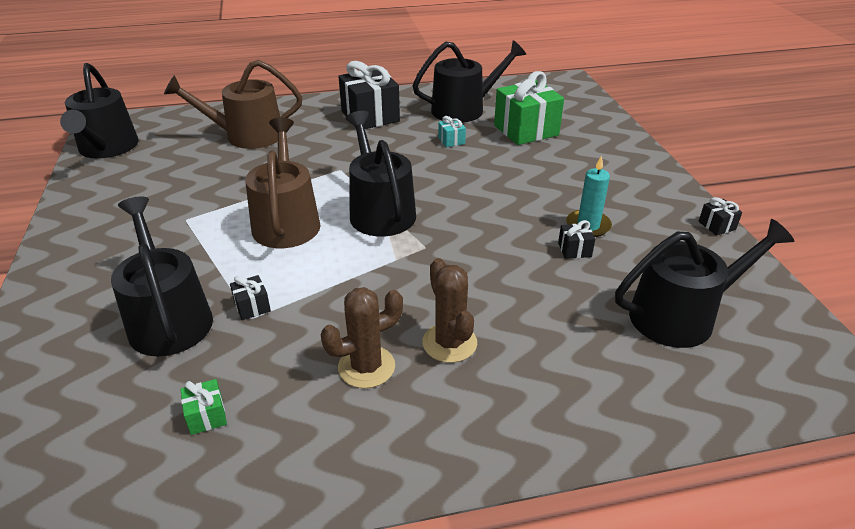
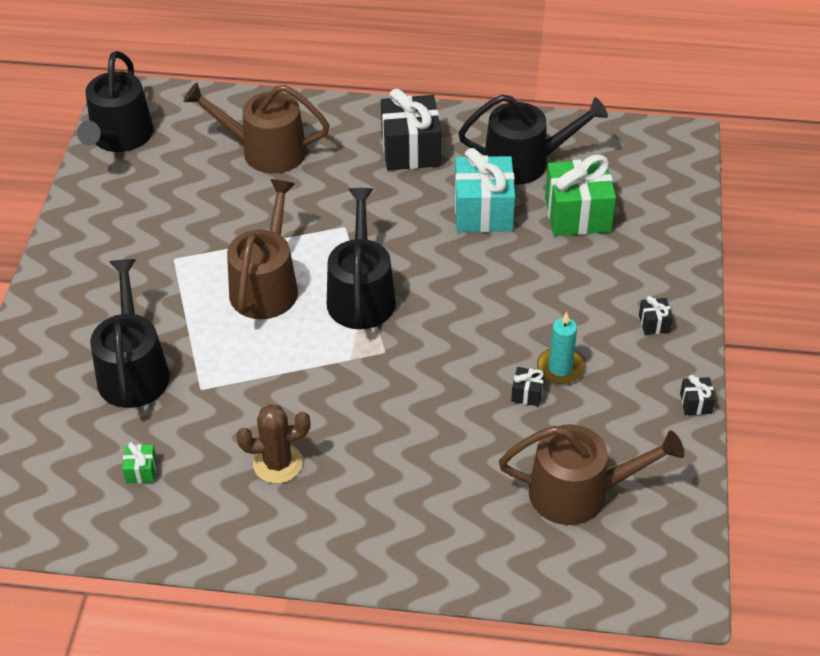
camera: 20 degrees right, 10 degrees up
black gift [230,275,271,320] -> black gift moved to [639,296,673,335]
brown cactus [422,258,477,363] -> none
turquoise gift [438,116,466,147] -> turquoise gift [455,148,515,232], size x2.30
black watering can [615,219,794,348] -> brown watering can [499,424,684,525]

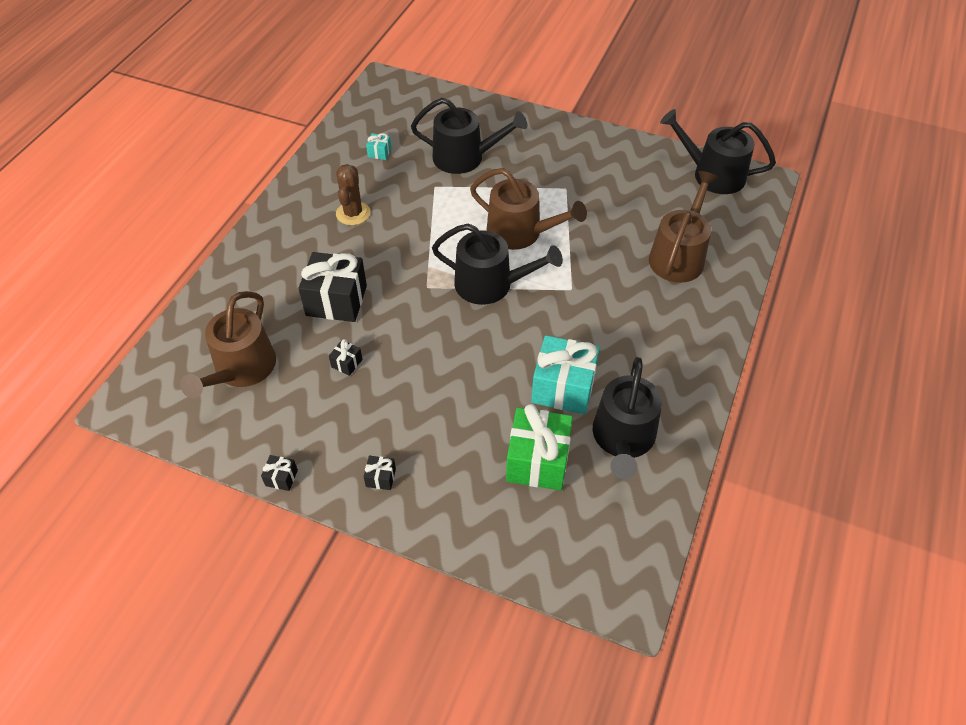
camera: 105 degrees right, 5 degrees up
green gift [122,442,157,483] -> turquoise gift [366,133,391,160]
black gift [381,89,441,171] -> black gift moved to [298,252,367,322]
turquoise candle [537,312,585,384] -> none

